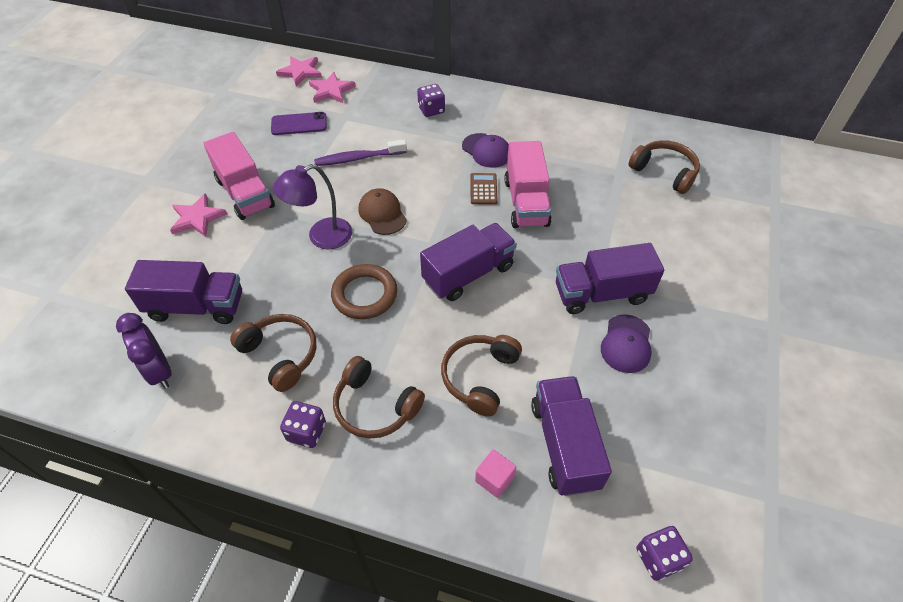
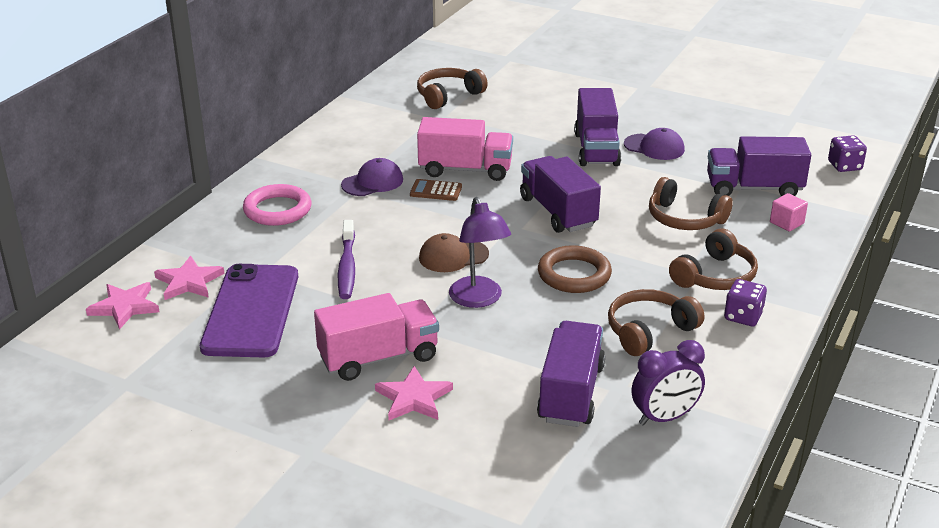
camera: 80 degrees left, 20 degrees down
purple phone [271,112,327,135] -> purple phone [200,264,298,357], size x1.86
purple dice [417,84,445,117] -> pink ring [243,184,311,226]

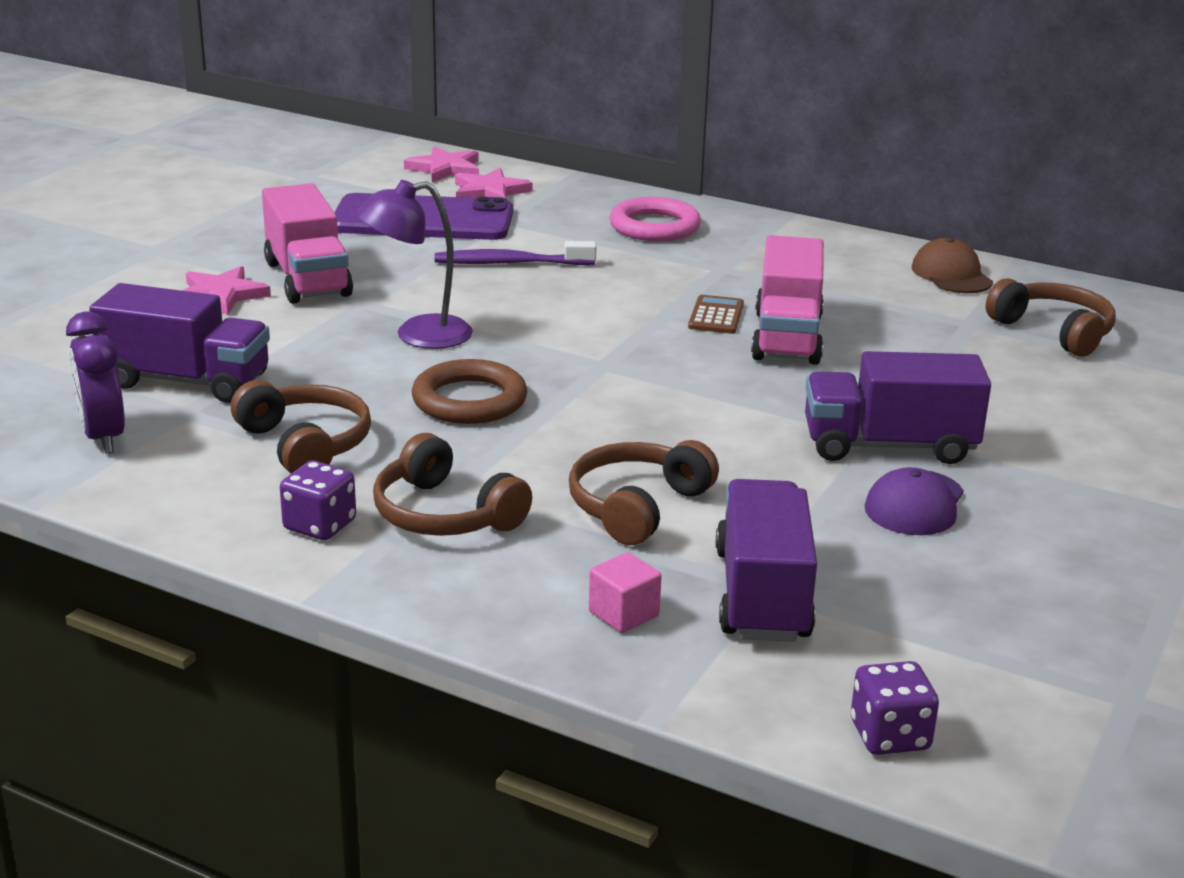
camera: 90 degrees right, 5 degrees down
purple cap [341,158,403,196] -> none
brown cap [419,233,489,272] -> brown cap moved to [911,237,993,293]
purple truck [520,156,601,233] -> none

